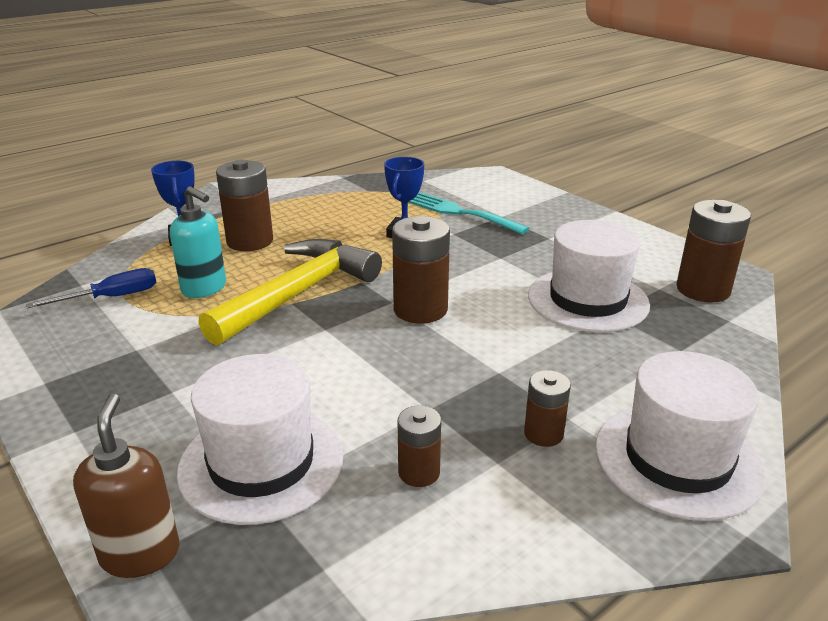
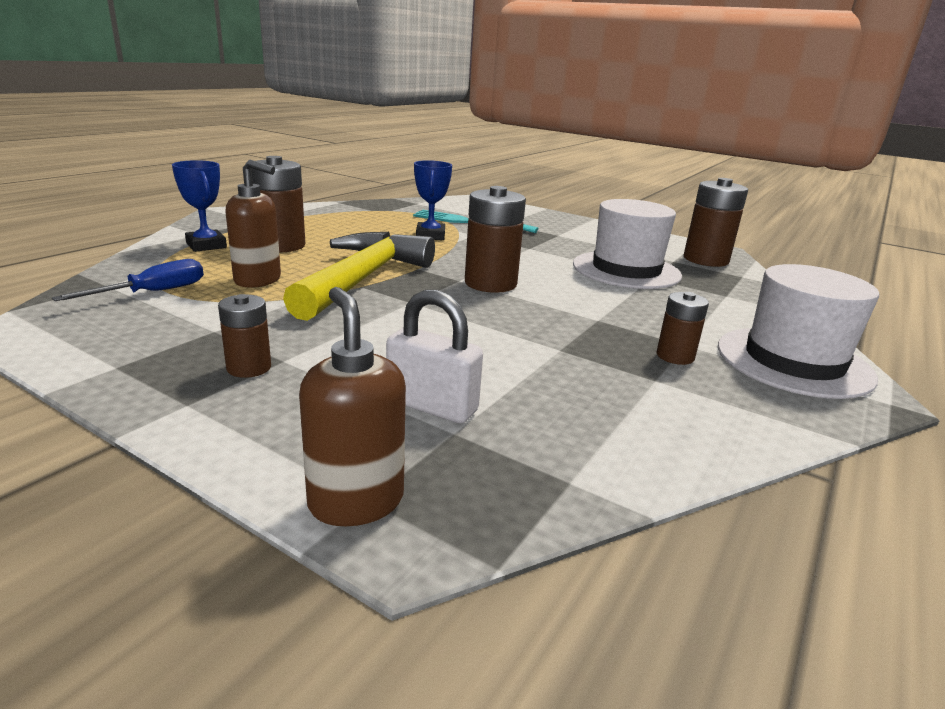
camera: 20 degrees left, 5 degrees down
turquoise soap dispenser [170,186,226,298] -> brown soap dispenser [225,159,281,288]
white hat [177,354,343,525] -> white padlock [386,289,483,423]
brown battery [398,405,441,487] -> brown battery moved to [218,294,271,378]

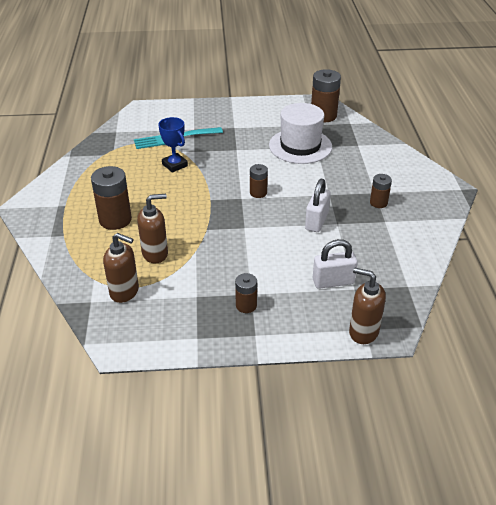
camera: 35 degrees left, 15 degrees up
blue screwdriver [52,259,204,301] -> brown soap dispenser [103,233,139,303]
blue trophy [172,160,227,252] -> none
yellow hammer [283,232,435,321] -> none
brown battery [465,186,526,293] -> brown battery [250,164,268,198], size x0.57
white hat [718,264,879,399] -> none
none -> white padlock [305,179,331,232]

